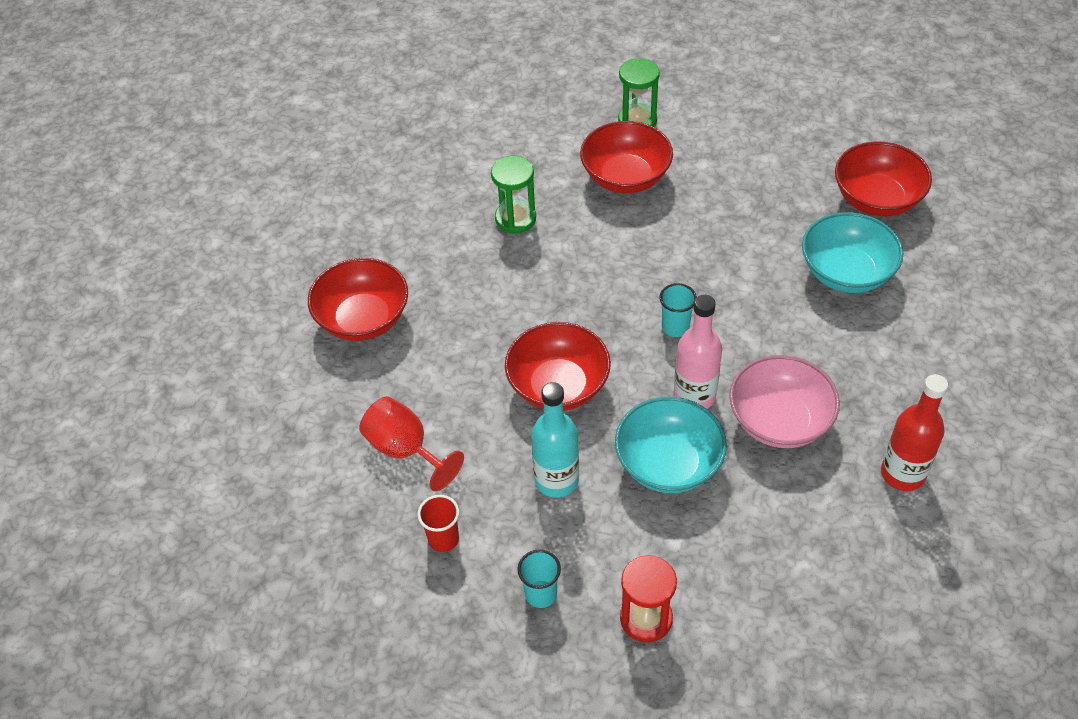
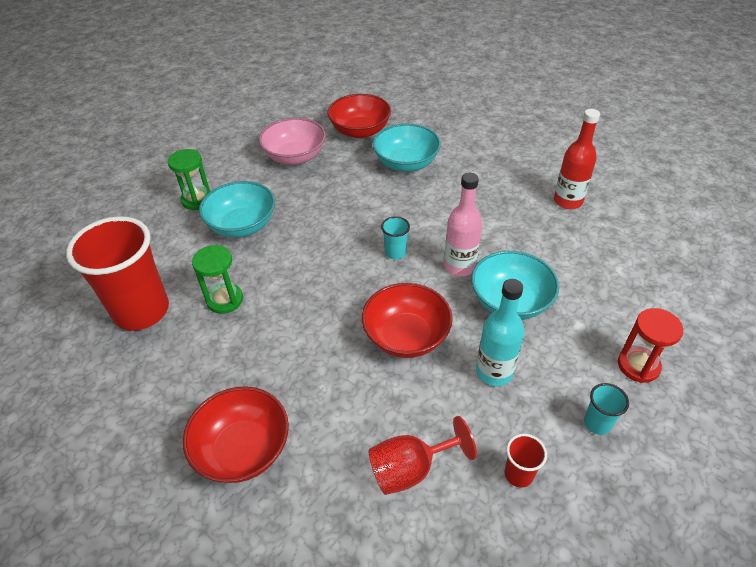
camera: 65 degrees left, 5 degrees down
red bowl [580,121,673,193] -> turquoise bowl [199,181,275,237]
pink bowl [729,355,840,448] -> pink bowl moved to [259,118,326,165]
none -> red cup [66,216,169,331]

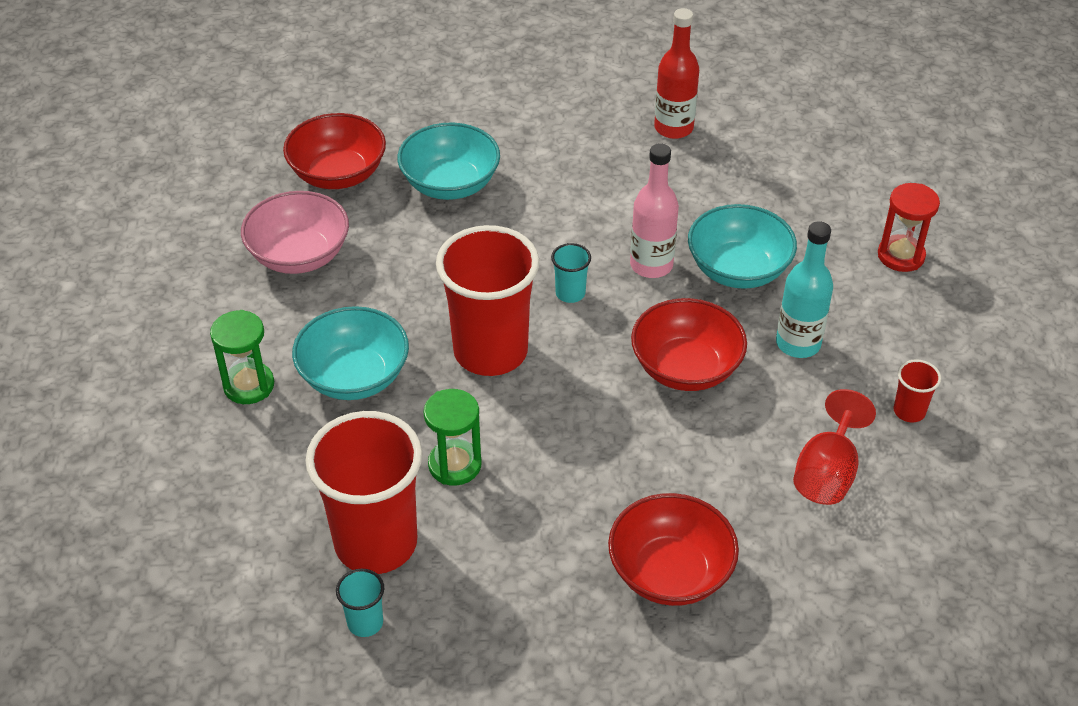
camera: 45 degrees left, 0 degrees up
turquoise cup [584,383,629,435] -> turquoise cup moved to [336,569,384,637]
none -> red cup [436,225,539,376]

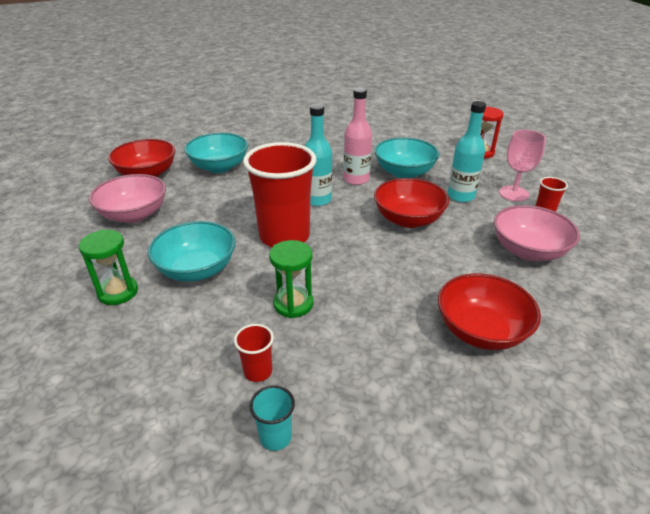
camera: 20 degrees left, 10 degrees down
red cup [305,411,422,574] -> red cup [234,324,274,382], size x0.42
turquoise cup [551,243,591,303] -> turquoise bottle [305,104,332,206]
red bottle [654,8,699,139] -> none
red goblet [793,389,876,505] -> pink bowl [494,205,580,261]
none -> pink goblet [499,130,546,202]

